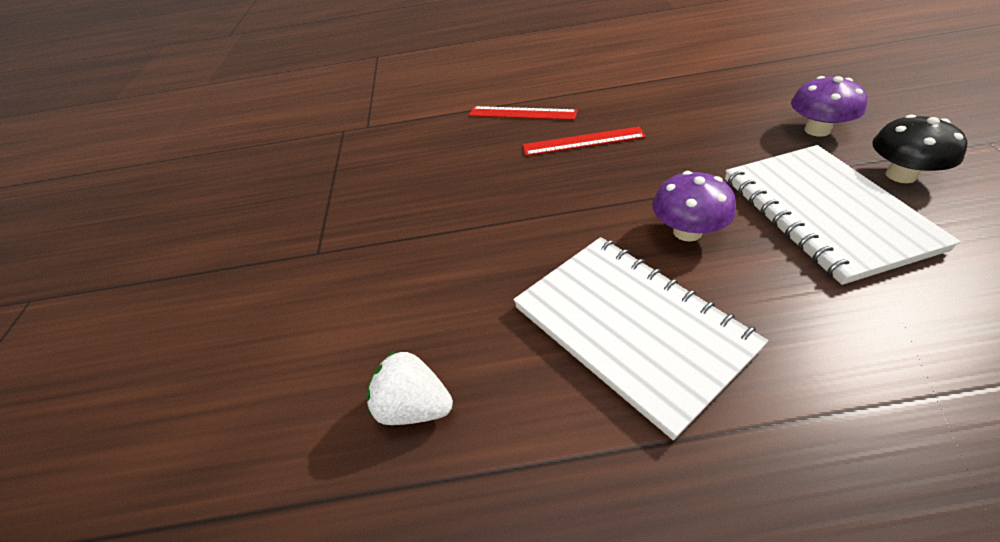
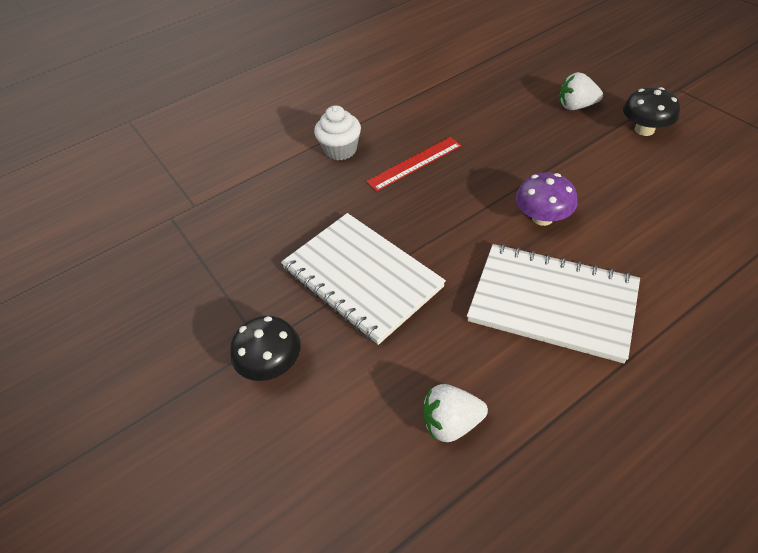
camera: 30 degrees left, 5 degrees up
red ruler [469,106,578,120] -> white cupcake [314,105,361,161]
white notebook [725,145,961,285] -> white notebook moved to [281,213,446,345]
purple mushroom [791,76,867,137] -> white strawberry [559,72,603,110]
none -> black mushroom [230,316,301,381]

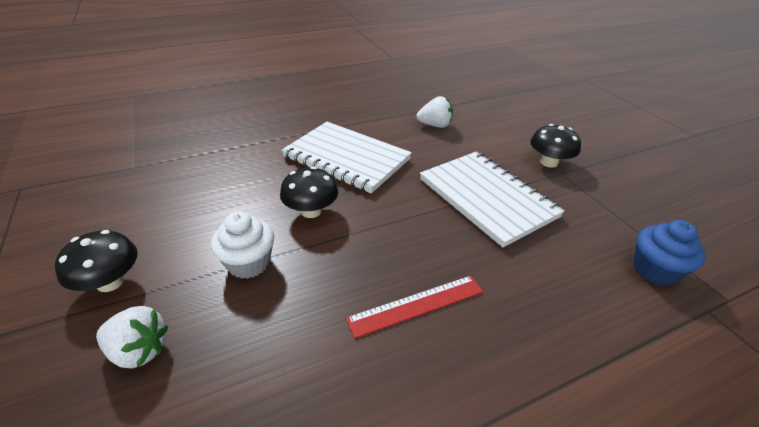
camera: 175 degrees left, 10 degrees down
white cupcake [314,105,361,161] -> white cupcake moved to [211,211,274,279]
purple mushroom [516,172,577,226] -> black mushroom [280,166,338,218]
none -> blue cupcake [633,220,706,286]

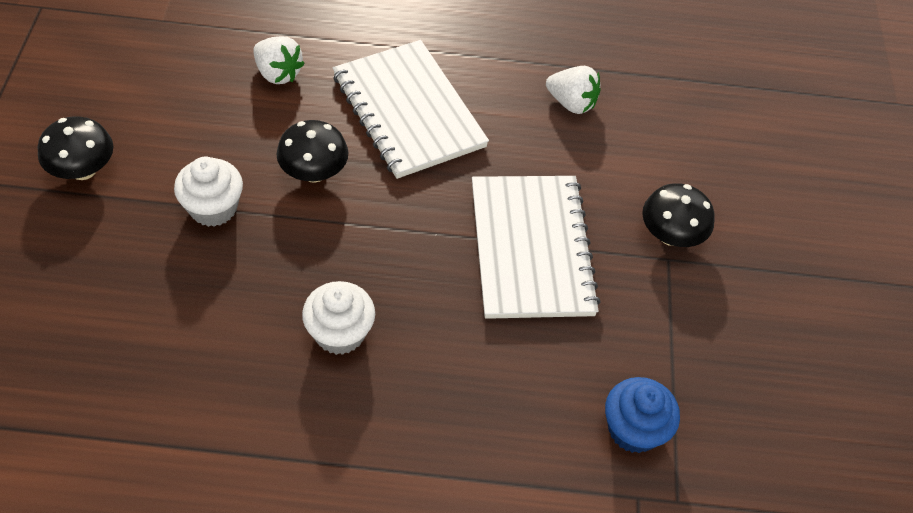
camera: 25 degrees right, 15 degrees up
white strawberry [96,306,168,369] -> white strawberry moved to [253,36,305,84]
red ruler [346,276,483,338] -> white cupcake [302,281,375,355]

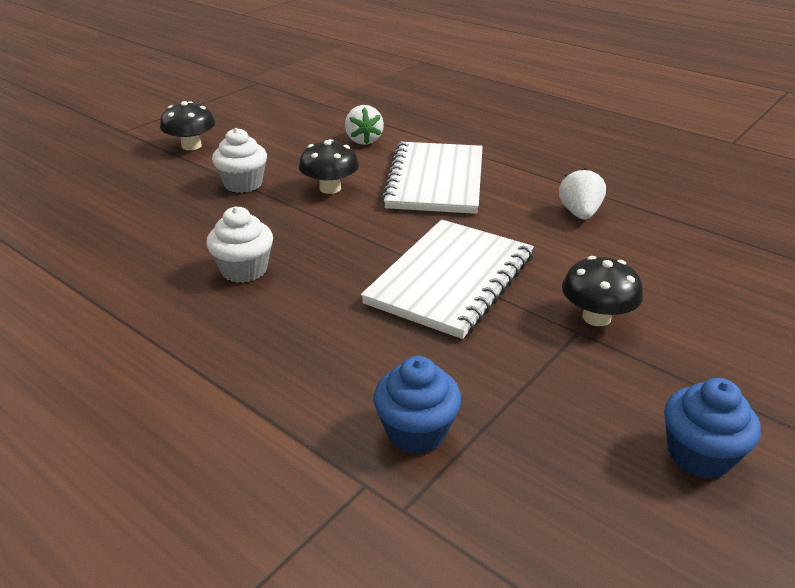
camera: 40 degrees right, 20 degrees down
white strawberry [546,66,601,114] -> white strawberry turned 150 degrees counterclockwise [559,168,606,220]
none -> blue cupcake [664,378,761,479]

